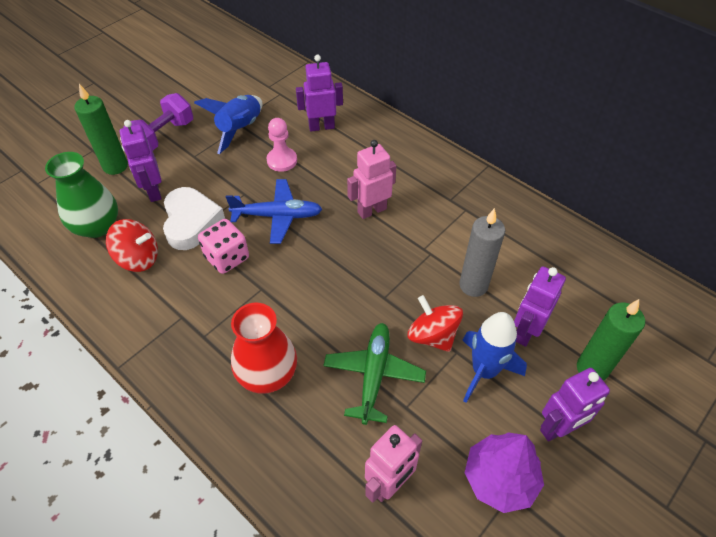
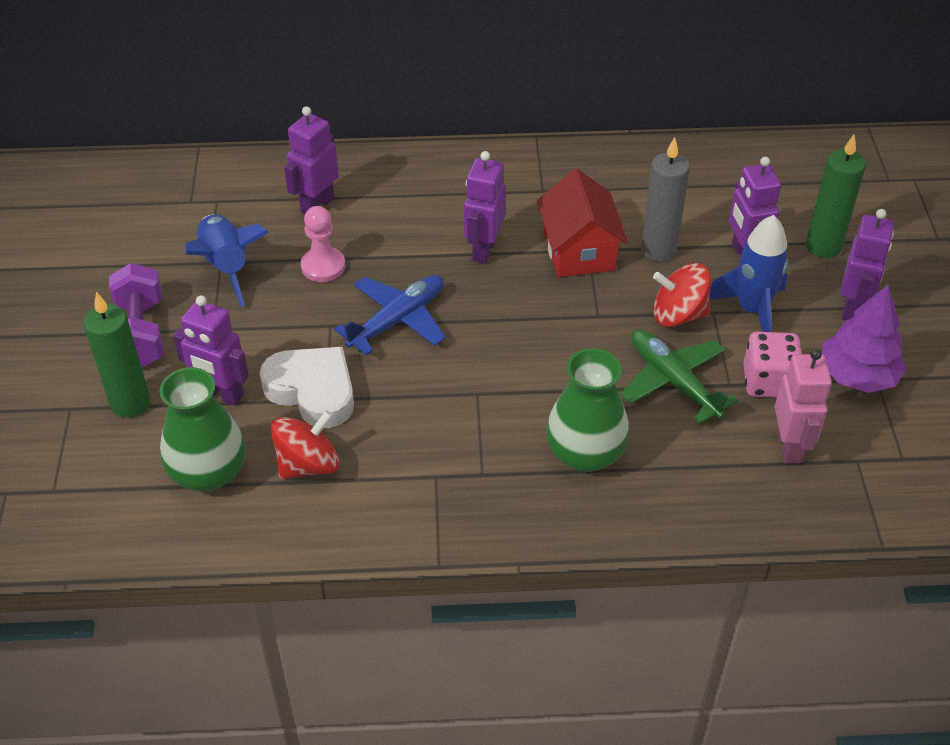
camera: 45 degrees left, 5 degrees down
pink dice [198,219,249,274] -> pink dice moved to [743,332,802,398]
red vase [231,303,297,394] -> green vase [546,348,629,472]
pink robot [347,140,396,219] -> purple robot [464,151,506,264]
none -> red house [537,169,628,277]

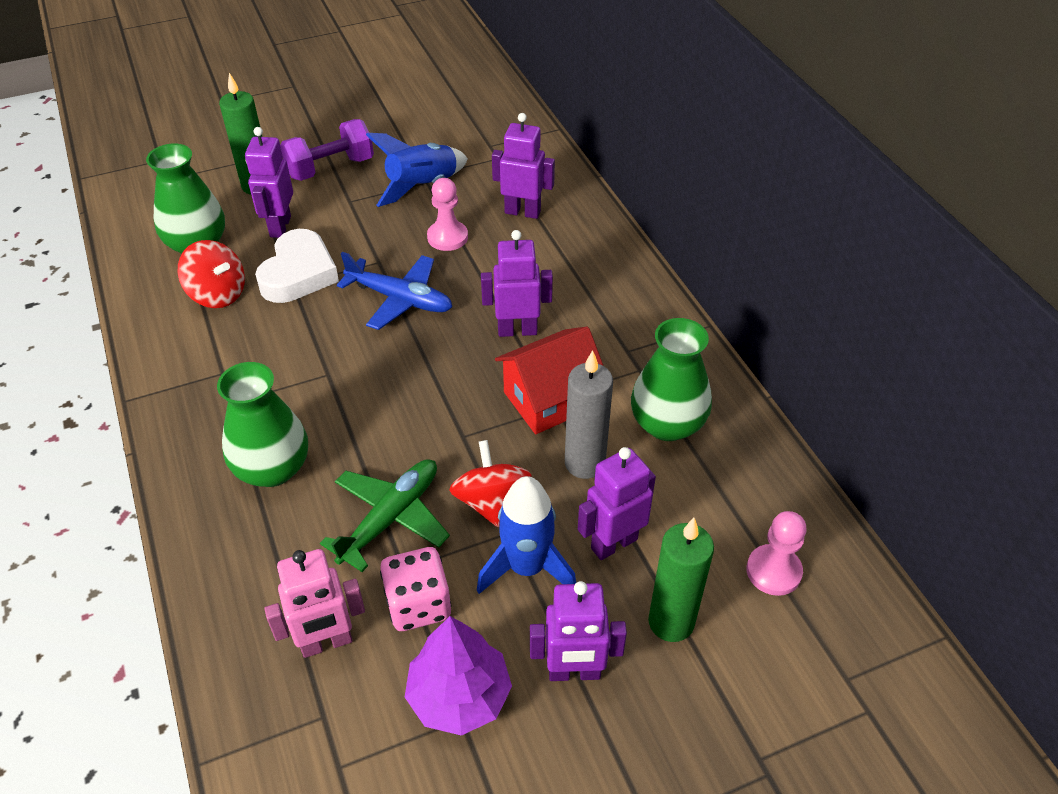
camera: 70 degrees right, 0 degrees up
none -> green vase [631,318,712,441]
none -> pink pawn [746,511,807,596]

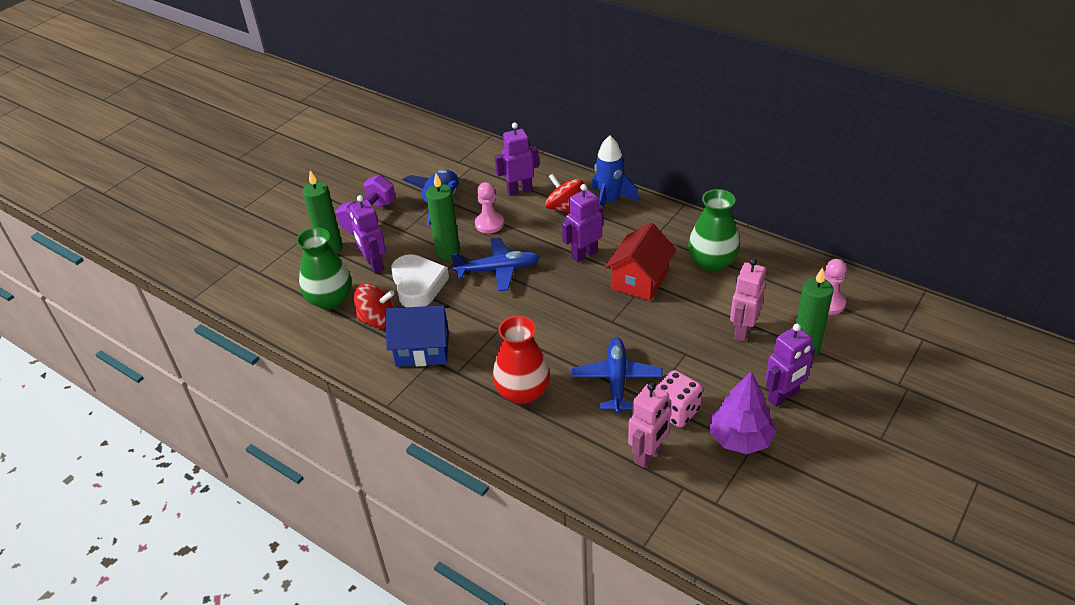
camera: 30 degrees left, 5 degrees down
green vase [217,362,308,487] -> red vase [492,316,550,404]
green plane [320,459,450,572] -> blue plane [572,337,663,414]
red spinning top [449,440,532,528] -> red spinning top moved to [545,173,583,213]
blue rocket [477,476,576,594] -> blue rocket moved to [592,135,639,208]
grey candle [565,350,613,479] -> none
purple robot [578,447,656,560] -> pink robot [730,258,766,342]
none -> blue house [385,305,449,367]
none -> green candle [426,173,460,259]

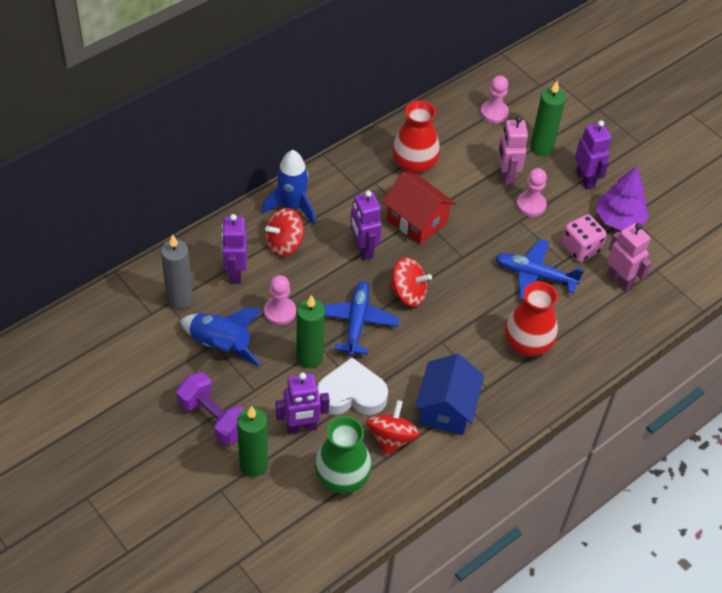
camera: 80 degrees left, 10 degrees up
green vase [688,189,740,272] -> red vase [392,100,440,174]
pink robot [730,258,766,342] -> pink robot turned 45 degrees clockwise [498,116,528,185]
none -> grey candle [161,235,193,310]
none -> red spinning top [389,257,432,307]
none -> pink pawn [516,168,547,217]

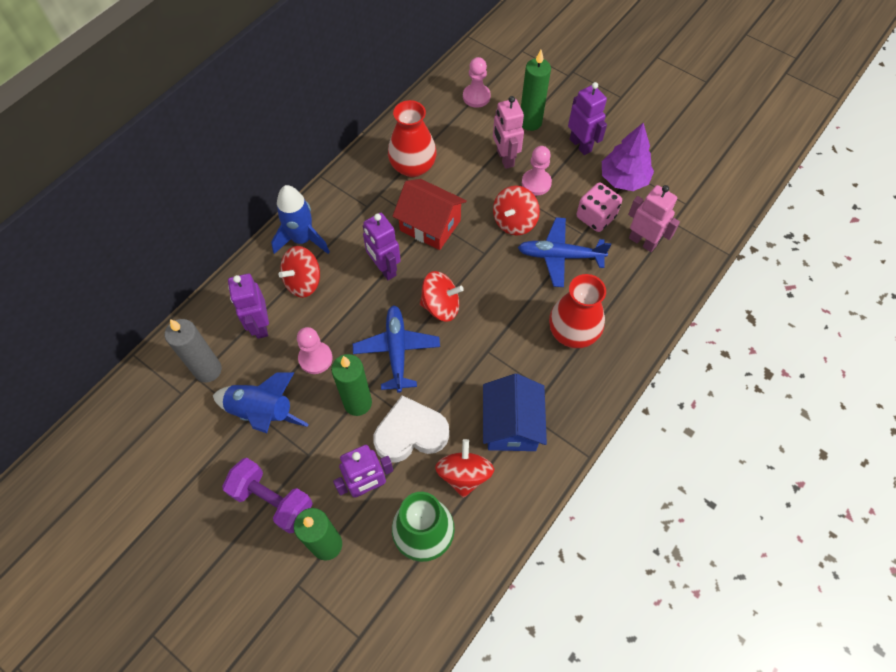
camera: 10 degrees left, 10 degrees up
none -> red spinning top [493,186,540,235]

